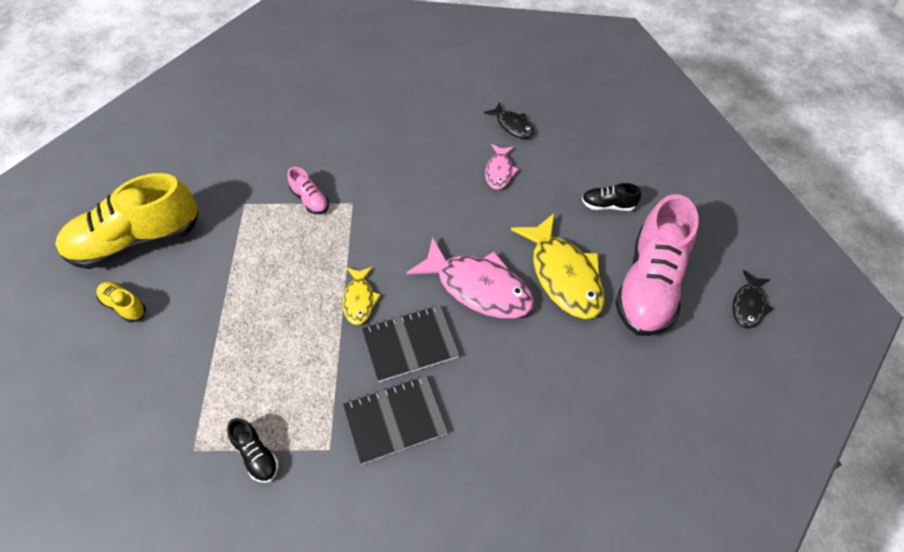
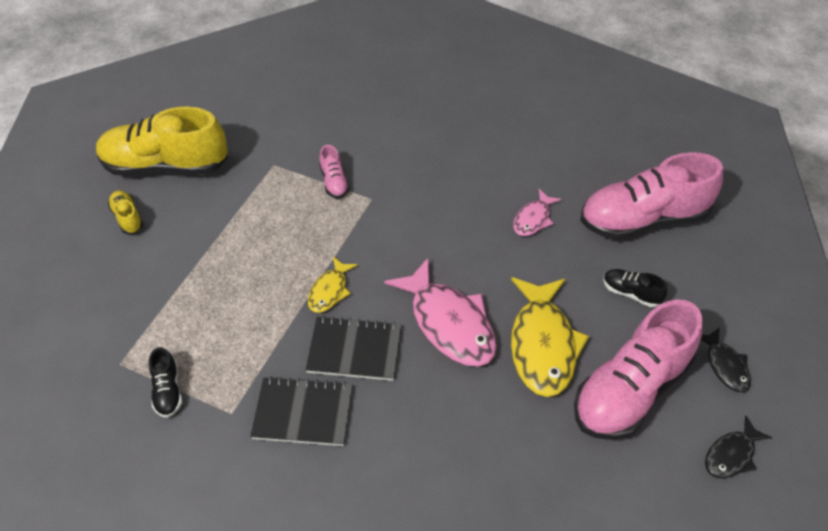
camera: 25 degrees right, 5 degrees down
black fish [484,102,534,139] -> black fish moved to [701,327,751,392]
none -> pink shoe [580,152,723,240]

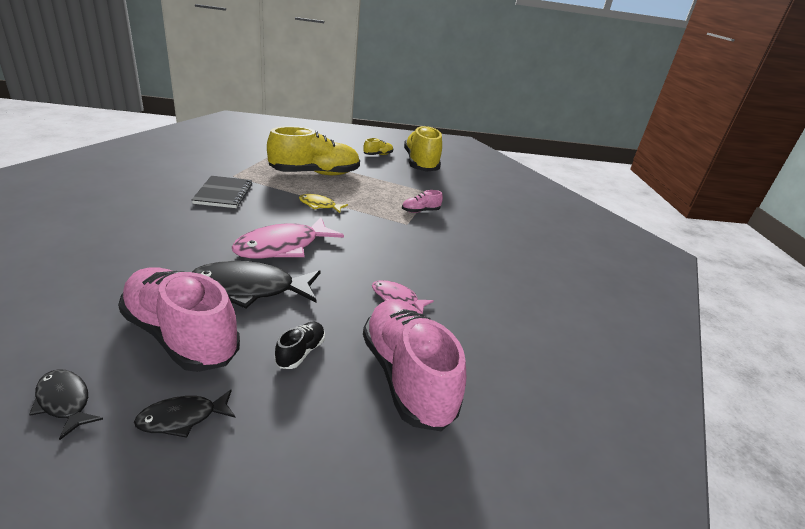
camera: 80 degrees right, 20 degrees down
black shoe [149,347,182,418] -> none
black notebook [305,316,401,381] -> none
yellow fish [511,277,589,397] -> black fish [192,261,321,309]
none -> yellow shoe [267,126,360,175]

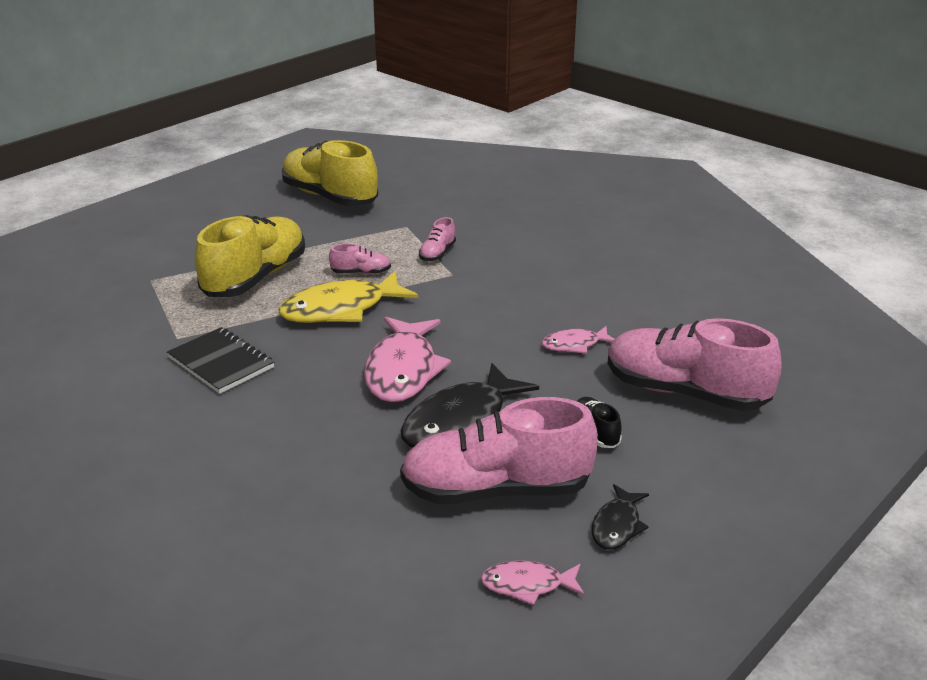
camera: 40 degrees left, 0 degrees up
black fish [29,369,103,440] -> pink fish [481,560,585,605]
yellow fish [299,194,348,213] -> yellow fish [278,271,418,323], size x1.92
yellow shoe [363,138,393,155] -> none
none -> pink shoe [329,244,391,274]

